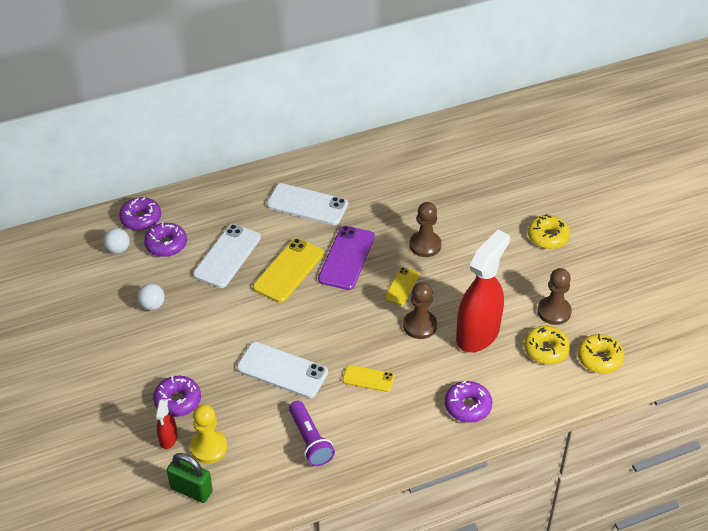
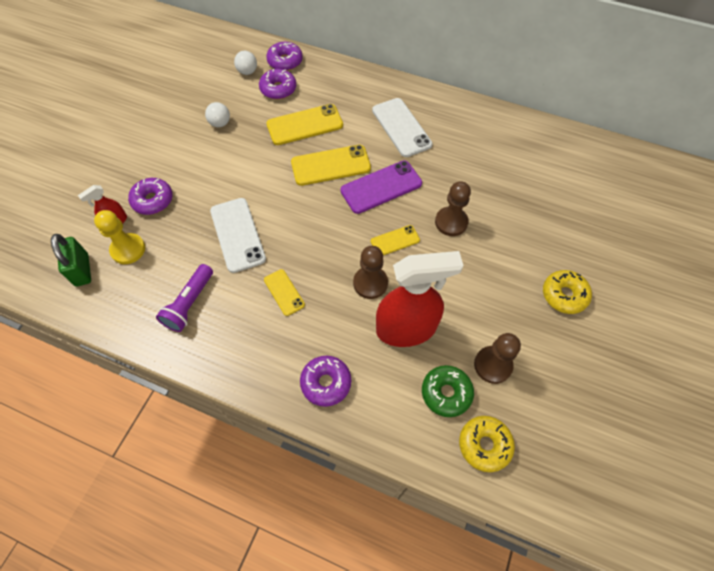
camera: 45 degrees right, 15 degrees up
white phone [193,224,261,288] -> yellow phone [266,104,343,145]
yellow donut [524,326,570,364] -> green donut [422,365,474,417]

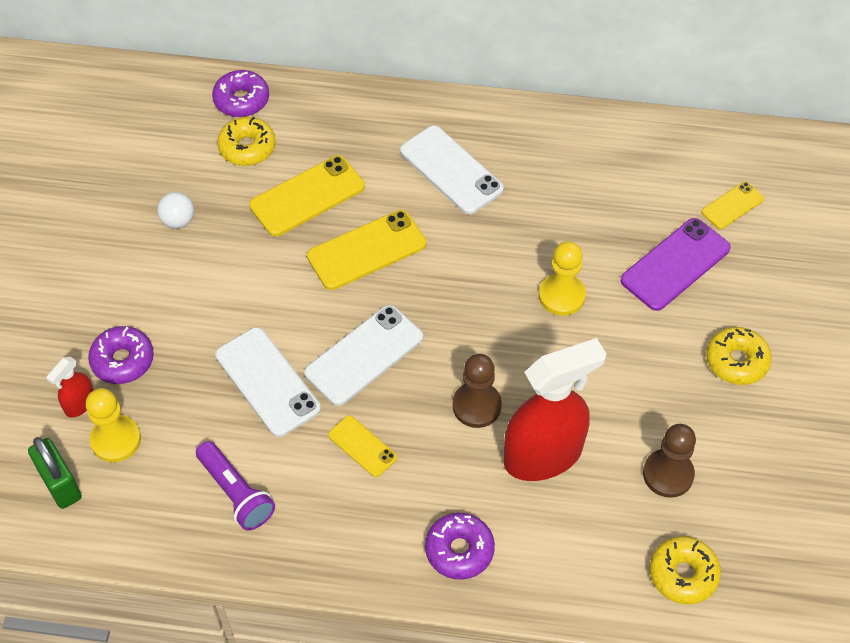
camera: 15 degrees left, 5 degrees down
purple flashlight [156,264,213,332] -> purple flashlight turned 45 degrees counterclockwise [196,441,275,531]
white ball [234,51,257,75] -> none
purple donut [259,69,296,100] -> yellow donut [217,117,276,166]
purple phone [340,160,422,214] -> purple phone moved to [621,218,731,311]
yellow phone [370,225,420,255] -> yellow phone moved to [701,181,764,229]
green donut [422,365,474,417] -> none
brown pawn [435,181,471,236] -> yellow pawn [539,241,586,316]
none -> white phone [304,305,423,406]

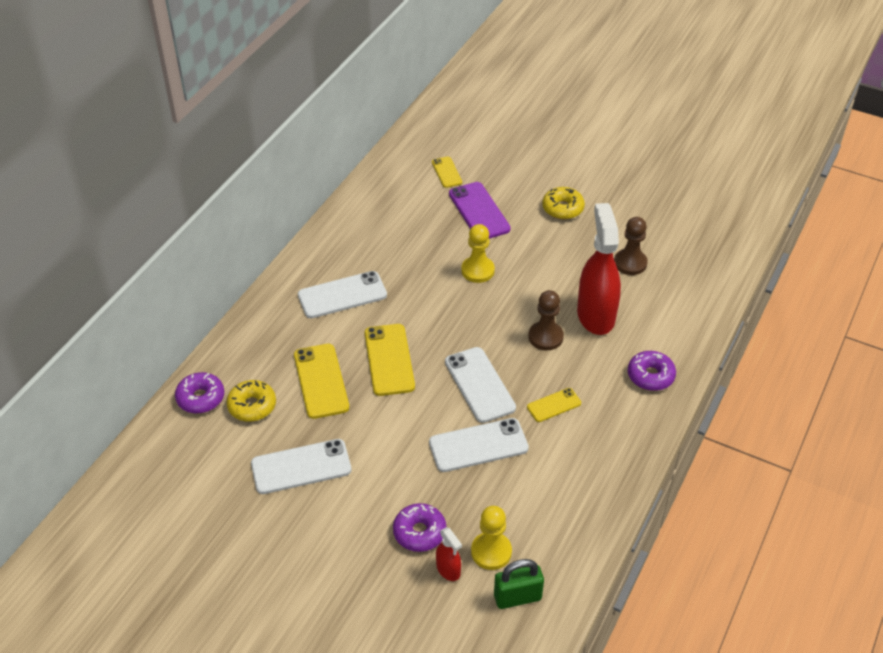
camera: 70 degrees left, 10 degrees down
white ball [157,192,194,229] -> white phone [251,439,351,494]
purple flashlight [196,441,275,531] -> none
yellow donut [650,536,721,604] -> none

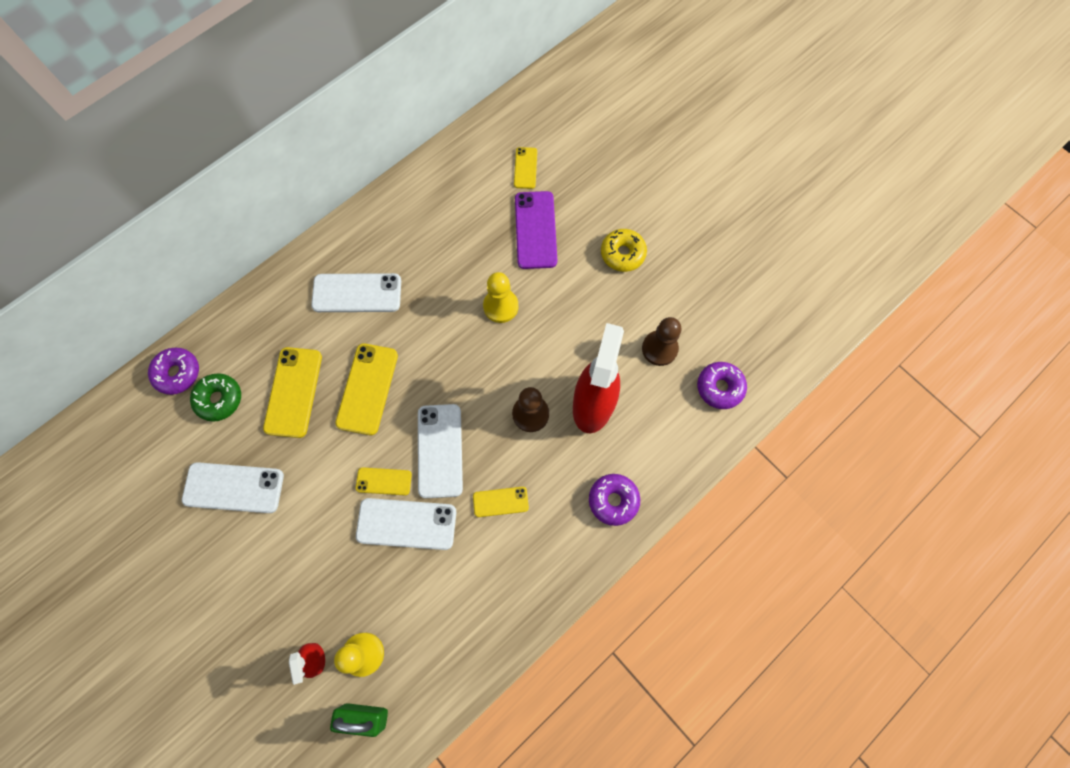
camera: 20 degrees right, 25 degrees up
yellow donut [226,380,276,422] -> green donut [190,373,241,422]
purple donut [393,503,446,552] -> purple donut moved to [697,362,747,409]
none -> yellow phone [356,467,412,495]

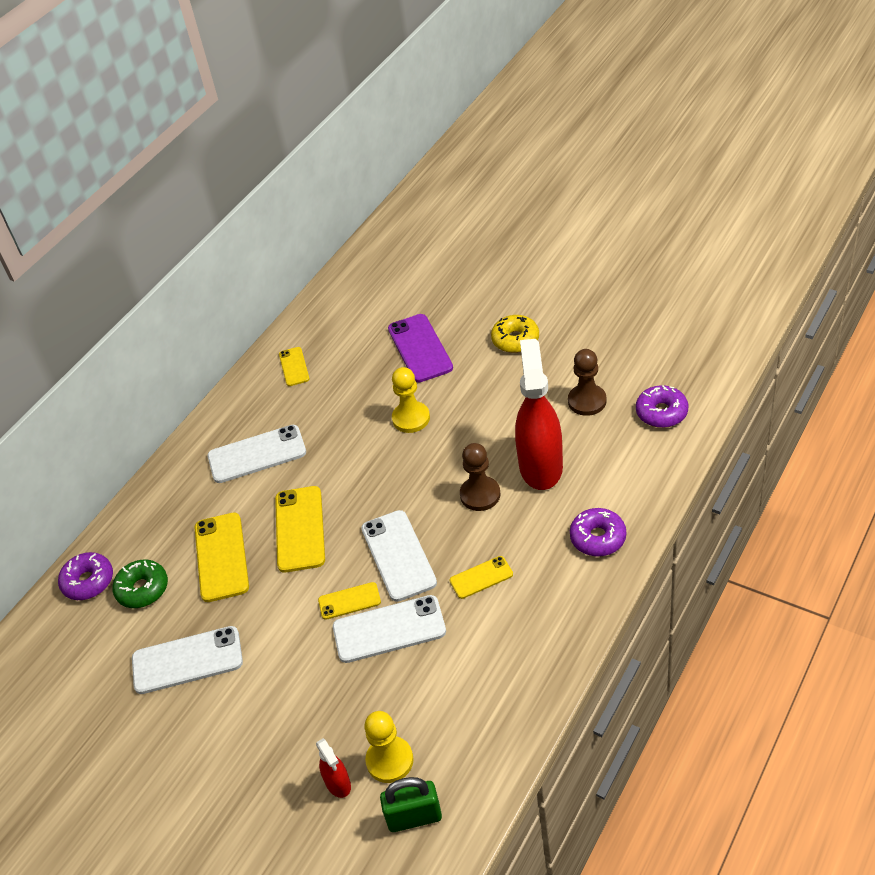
camera: 10 degrees left, 25 degrees down
yellow phone [514,147,537,189] -> yellow phone moved to [279,347,310,386]

